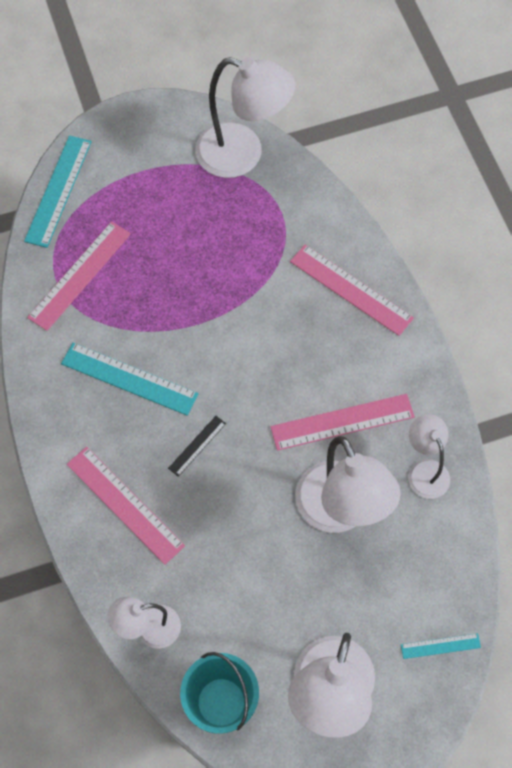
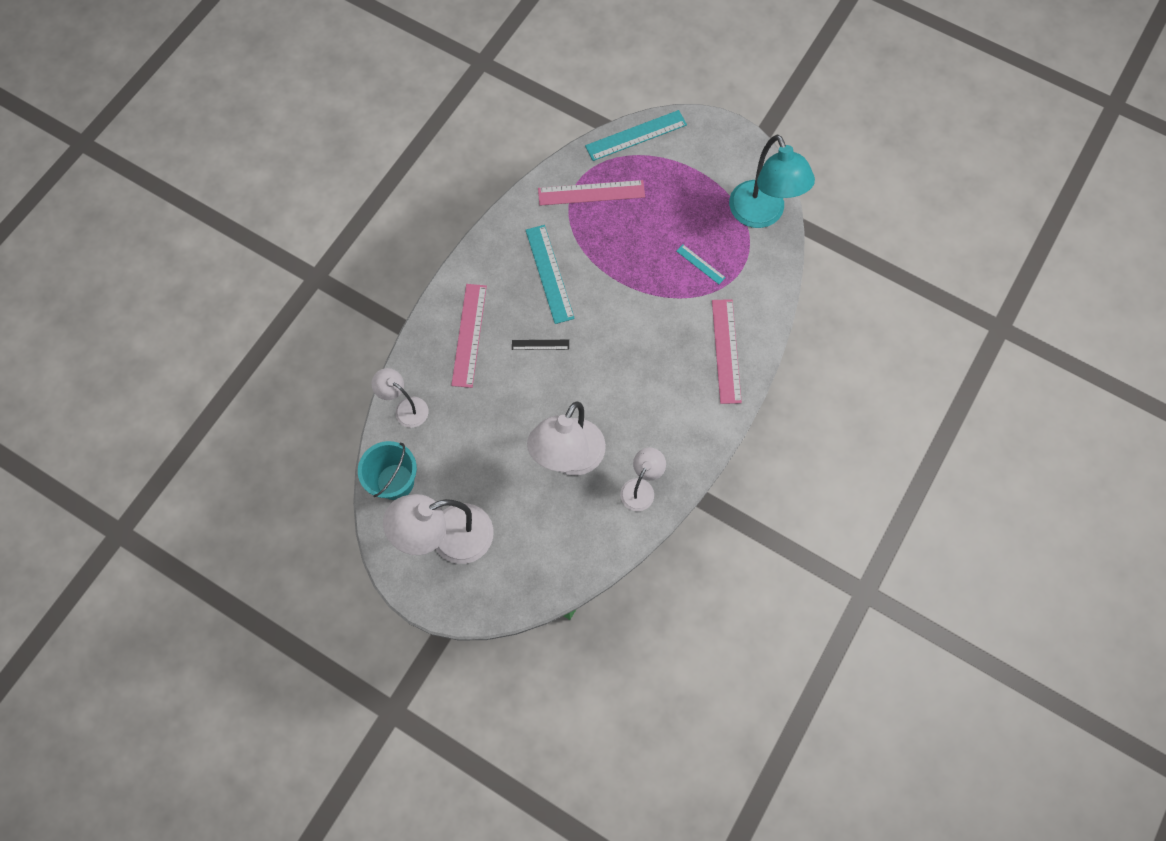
camera: 50 degrees right, 5 degrees up
white lamp [195,57,295,178] -> turquoise lamp [729,135,815,228]
pink ruler [270,394,415,451] -> none
turquoise ruler [401,633,481,659] -> turquoise ruler moved to [676,245,726,284]

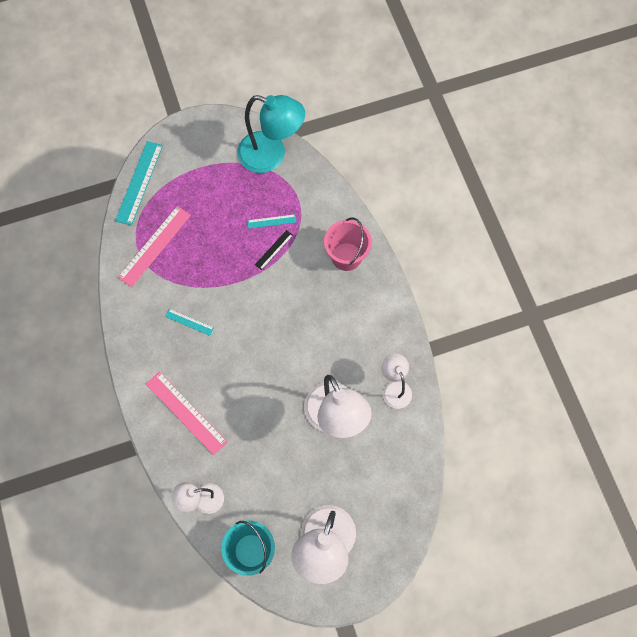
camera: 50 degrees left, 0 degrees up
black ruler [512,340,569,350] -> black ruler moved to [255,230,293,270]
turquoise ruler [526,225,575,324] -> turquoise ruler [165,309,214,336], size x0.51
pink ruler [712,299,742,404] -> pink bucket [324,217,372,271]

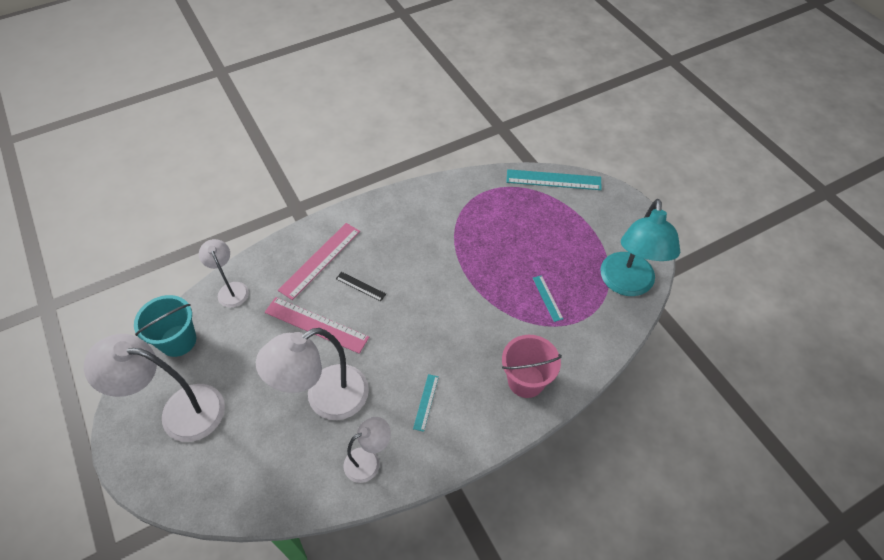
camera: 80 degrees right, 15 degrees down
pink ruler [118,206,191,287] -> pink ruler moved to [265,297,369,354]
turquoise ruler [165,309,214,336] -> turquoise ruler moved to [413,374,439,432]
black ruler [255,230,293,270] -> black ruler moved to [336,272,386,301]

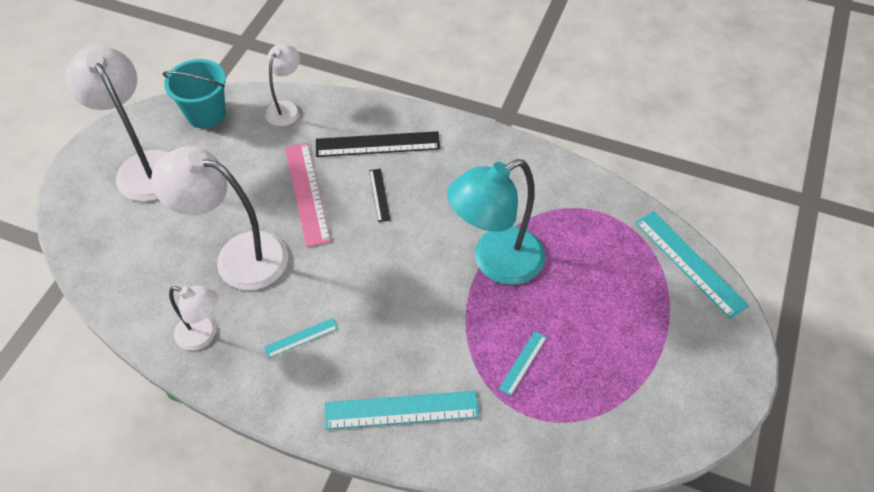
camera: 50 degrees right, 0 degrees up
pink ruler [278,223,360,300] -> black ruler [316,131,440,157]
pink bucket [502,335,562,398] -> turquoise ruler [325,391,479,430]
turquoise lamp [600,199,680,296] -> turquoise lamp moved to [447,159,545,285]

